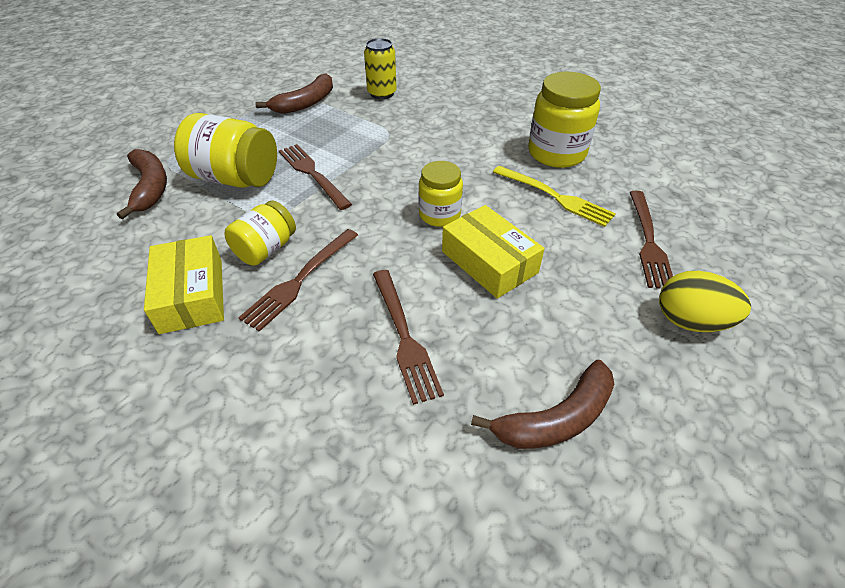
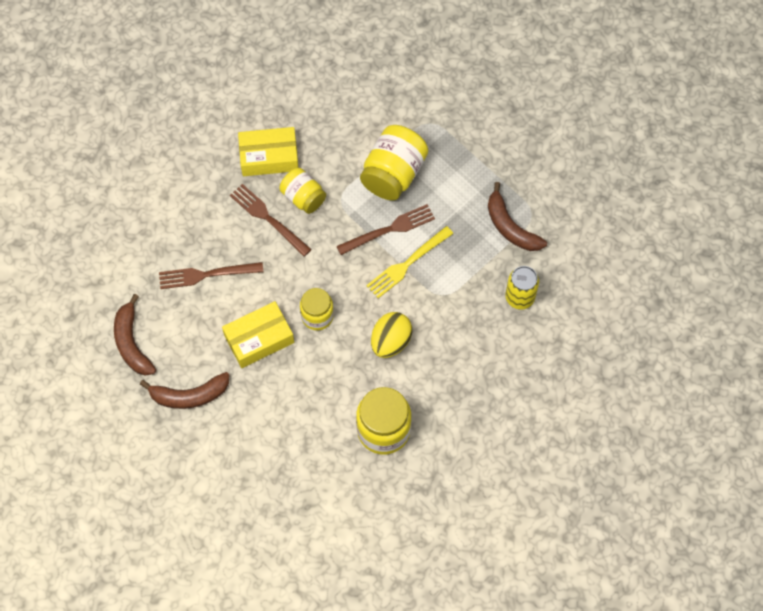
camera: 100 degrees right, 20 degrees up
brown banana [117,149,167,219] -> brown banana moved to [140,372,229,409]
yellow fork [493,166,616,227] -> yellow fork moved to [366,226,453,298]
brown fork [630,191,673,289] -> none
yellow egg [659,271,751,332] -> yellow egg moved to [371,312,412,358]

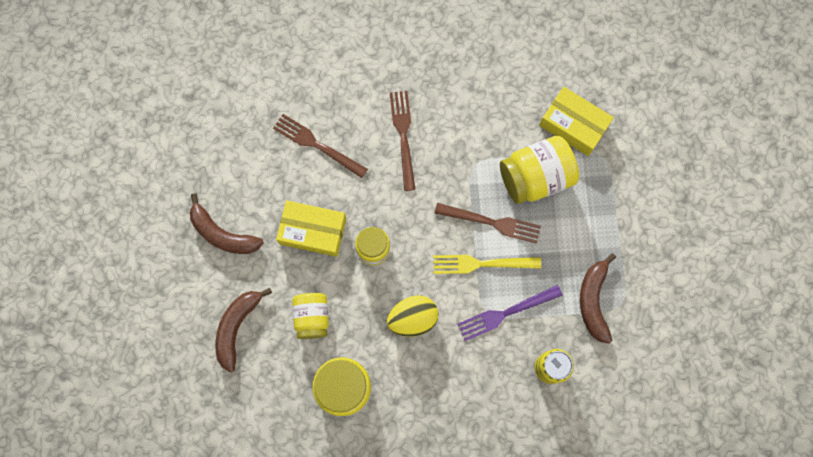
camera: 40 degrees right, 10 degrees up
brown banana [114,294,156,376] -> brown banana moved to [216,288,272,373]
yellow box [238,127,298,176] -> yellow box moved to [539,87,614,156]
yellow jar [279,168,326,214] -> yellow jar moved to [292,293,329,339]
none -> purple fork [457,285,563,341]

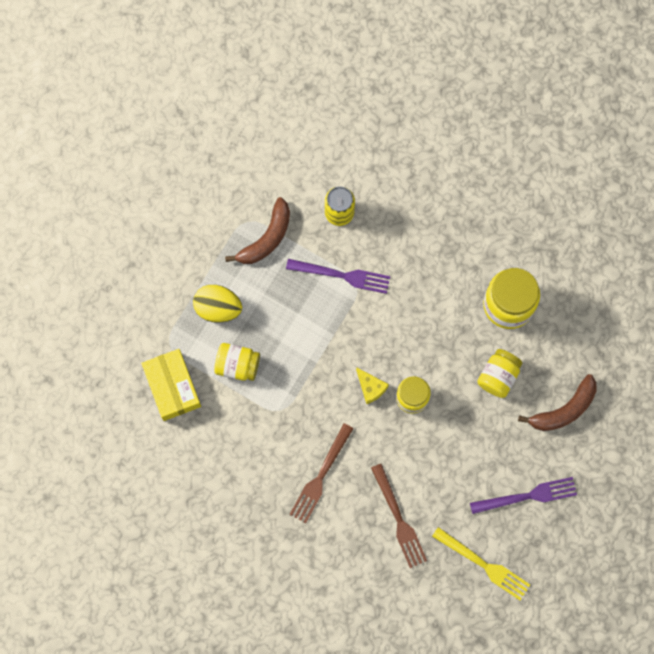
camera: 145 degrees left, 0 degrees up
brown banana [190,193,264,254] -> purple fork [470,477,577,514]
yellow box [276,200,346,257] -> none
yellow egg [387,295,438,337] -> yellow egg moved to [193,285,242,323]
yellow fork [433,255,541,274] -> yellow fork moved to [432,527,530,600]
brown fork [435,203,541,244] -> none
yellow jar [500,136,579,204] -> yellow jar [214,343,260,381], size x0.63
none -> yellow cheese [356,367,389,404]

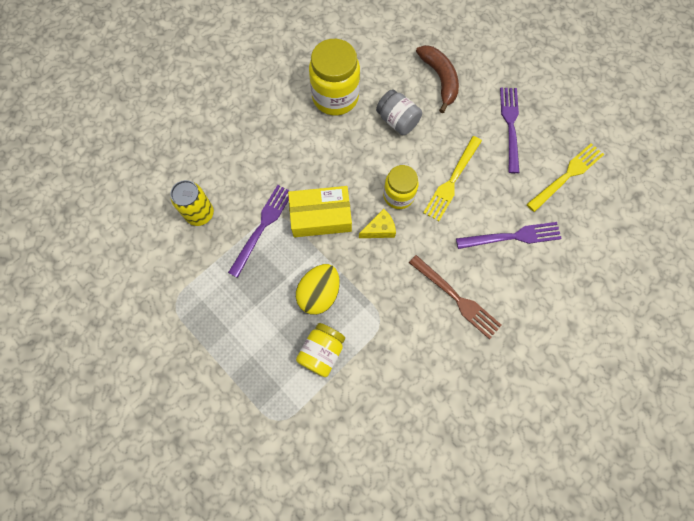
camera: 75 degrees left, 5 degrees down
yellow box [141,349,201,421] -> yellow box moved to [288,186,352,237]
yellow egg [193,285,242,323] -> yellow egg moved to [296,264,340,315]
brown banana [225,197,290,264] -> none
brown fork [371,464,427,568] -> purple fork [456,222,562,249]
yellow jar [477,349,522,398] -> grey jar [376,89,422,135]
none -> yellow fork [423,136,482,221]

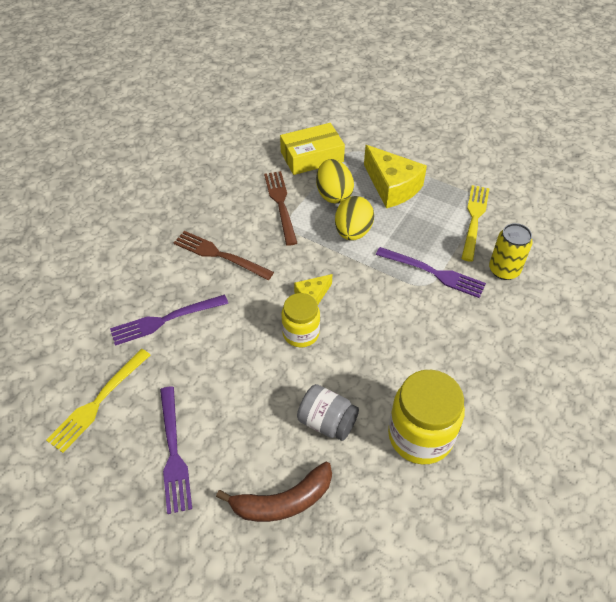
camera: 165 degrees right, 20 degrees down
purple fork [228,185,289,278] -> purple fork turned 75 degrees counterclockwise [376,247,486,298]
yellow box [288,186,352,237] -> yellow box moved to [280,123,345,175]
yellow jar [296,323,345,377] -> yellow egg [316,159,354,204]
brown banana [416,45,459,113] -> brown banana turned 75 degrees counterclockwise [216,462,332,522]
yellow fork [423,136,482,221] -> yellow fork moved to [461,185,490,262]
none -> brown fork [264,171,297,246]
none -> yellow cheese [364,145,427,208]

